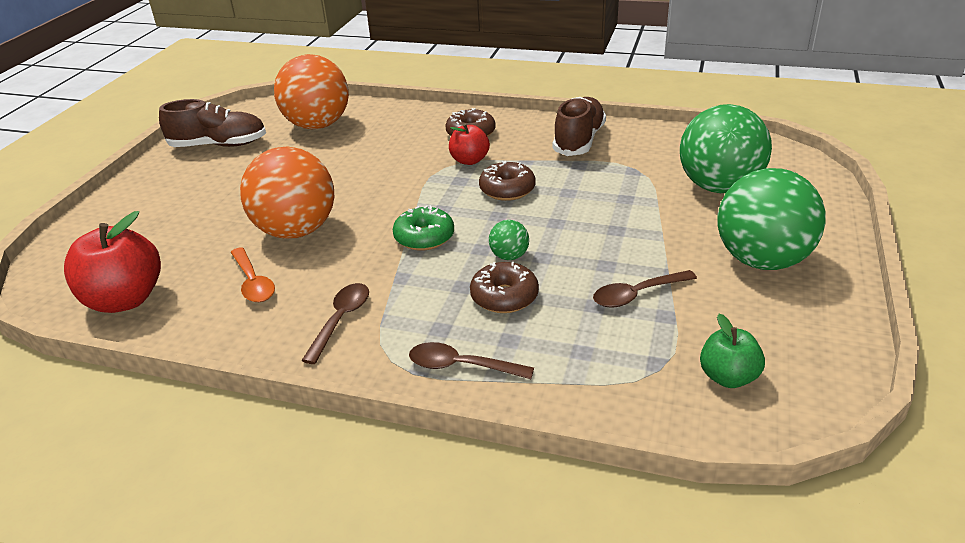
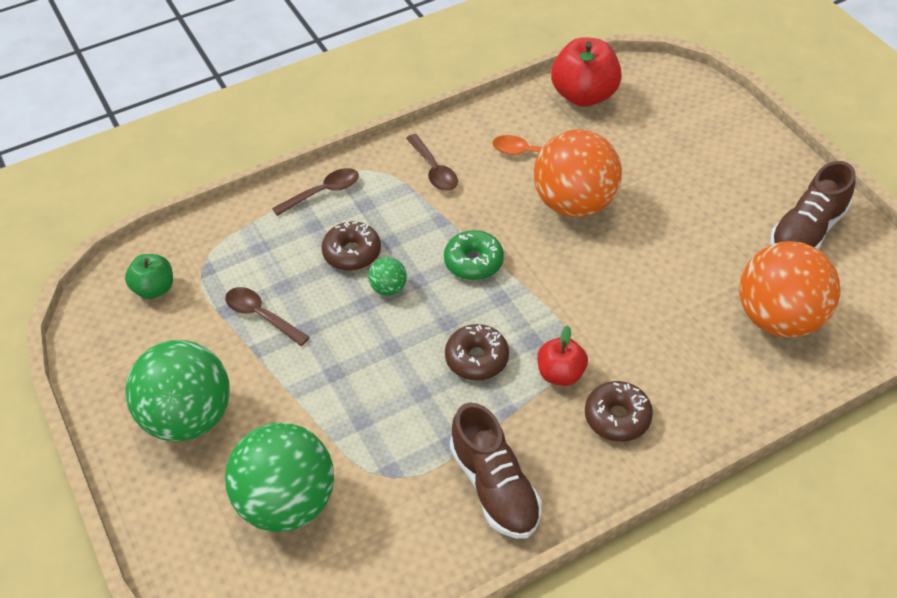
camera: 135 degrees right, 15 degrees up
brown spoon [593,270,697,308] -> brown spoon turned 75 degrees counterclockwise [225,287,310,346]

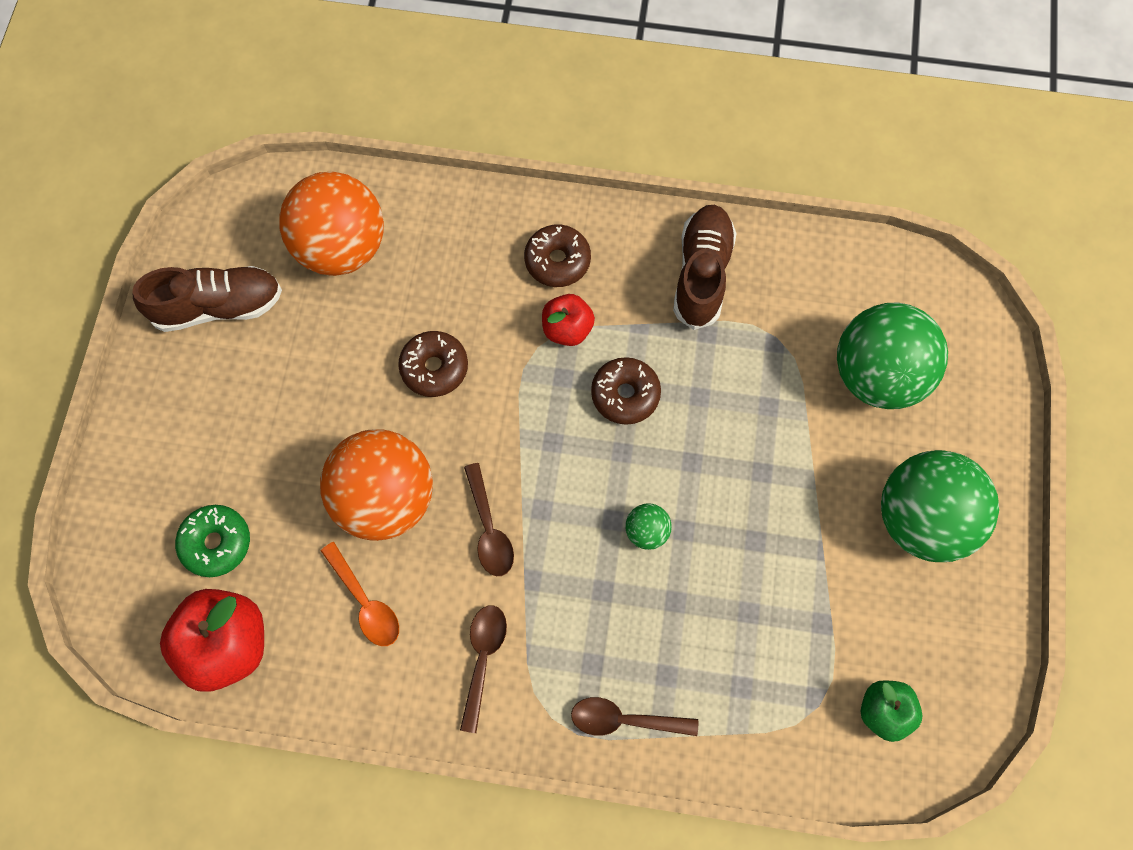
camera: 145 degrees left, 20 degrees up
brown spoon [225,287,310,346] -> brown spoon moved to [464,463,514,576]
brown donut [321,221,381,271] -> brown donut moved to [398,331,468,397]
green donut [444,230,504,280] -> green donut moved to [175,505,250,577]

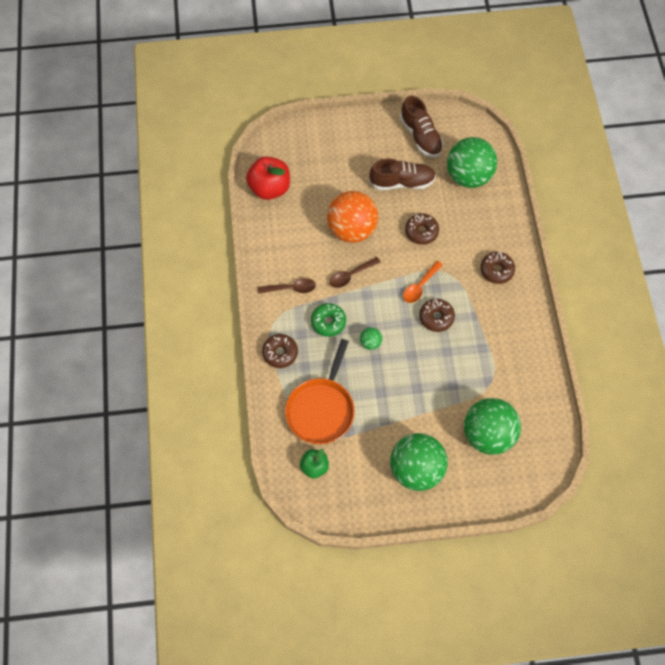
camera: 75 degrees right, 5 degrees down
green donut [175,505,250,577] -> green donut moved to [311,303,346,337]
orange ball [279,172,384,276] -> green ball [447,137,497,188]
orange spoon [321,542,399,646] -> orange spoon moved to [403,261,443,303]
red apple [542,294,595,346] -> none
brown spoon [571,697,698,736] -> brown donut [262,334,298,368]
brown shoe [673,205,737,330] -> brown shoe moved to [369,159,436,190]
none -> orange pan [285,339,355,444]

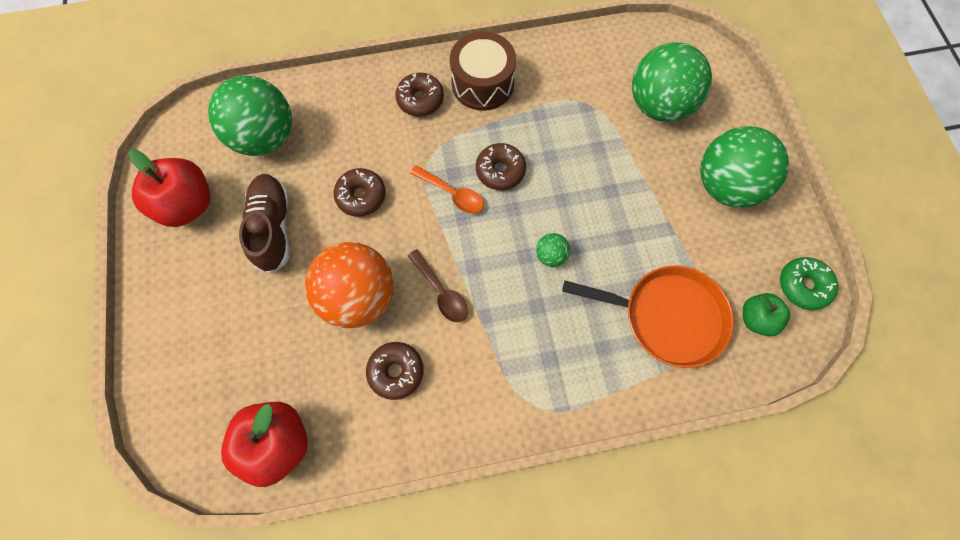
camera: 95 degrees left, 5 degrees up
brown spoon [258,278,316,294] -> none
brown donut [262,334,298,368] -> brown donut moved to [366,342,424,400]
green donut [311,303,346,337] -> green donut moved to [780,257,838,310]
brown shoe [400,96,443,157] -> red apple [128,149,211,227]
none -> brown drum [450,31,516,111]

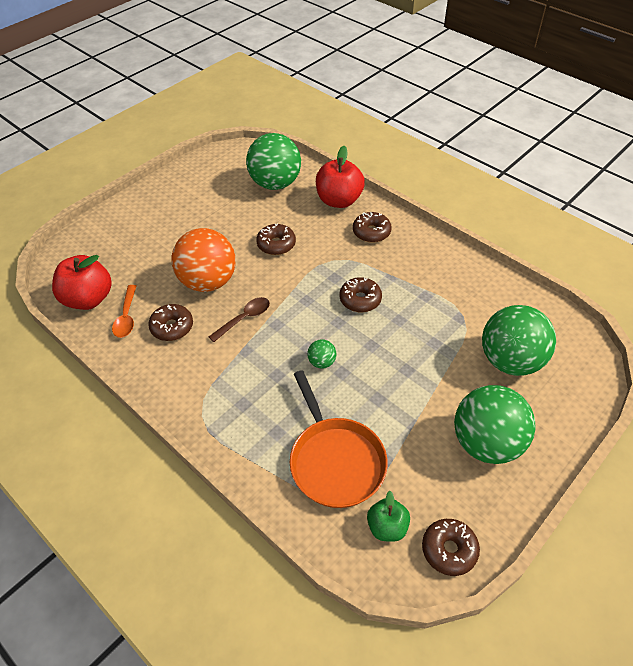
camera: 55 degrees right, 20 degrees down
red apple [128,149,211,227] -> red apple moved to [316,146,365,208]
brown shoe [239,174,289,274] -> none
brown spoon [408,249,468,322] -> brown spoon turned 150 degrees counterclockwise [209,297,270,342]
orange spoon [410,165,484,213] -> orange spoon moved to [112,285,136,338]
brown drum [450,31,516,111] -> none
green donut [780,257,838,310] -> brown donut [422,519,480,576]

